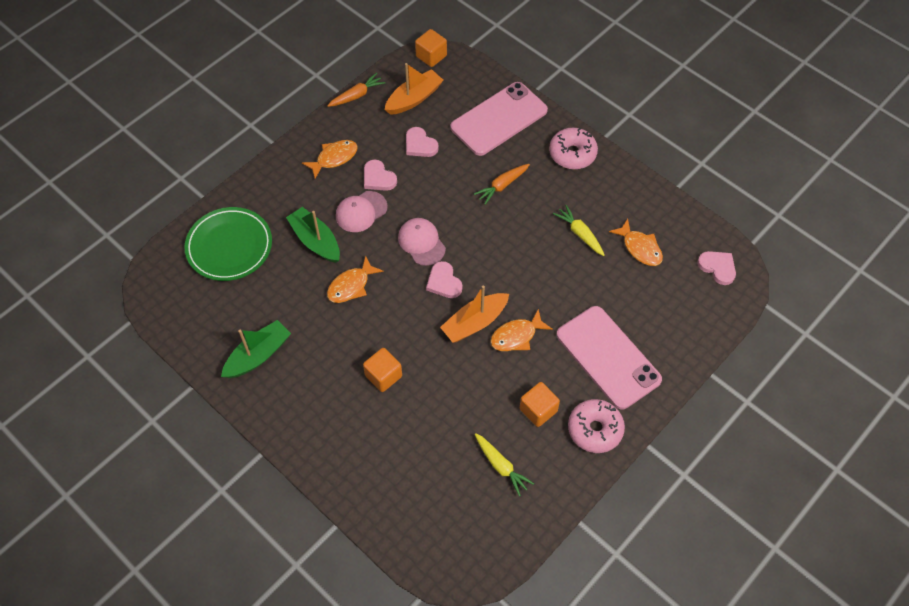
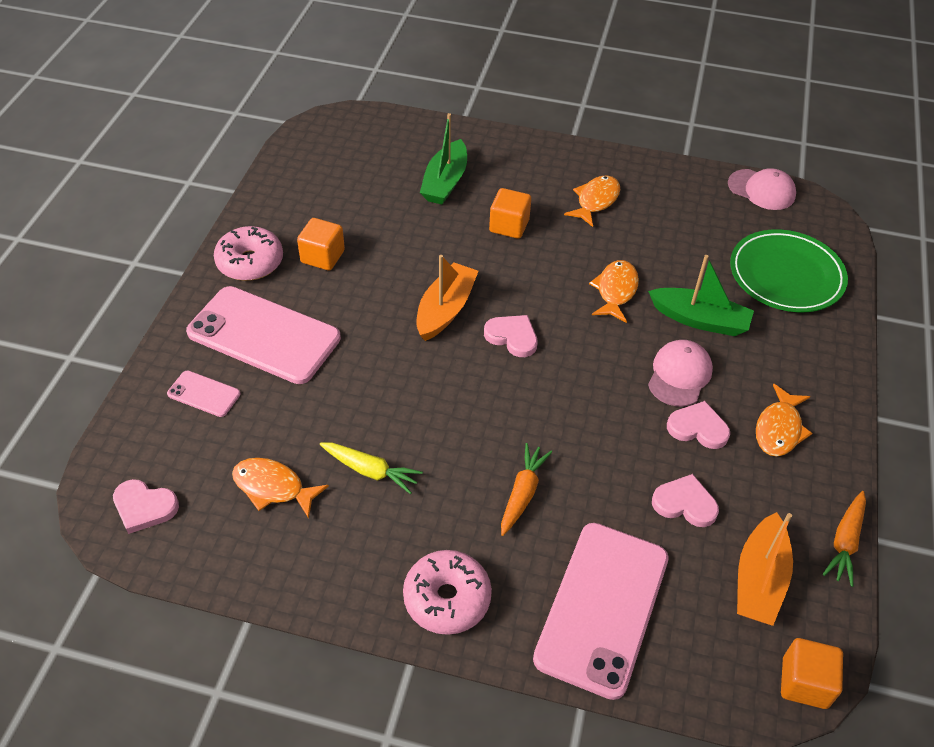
camera: 150 degrees right, 10 degrees down
green boat [221,320,291,378] -> green boat moved to [420,113,467,204]
pink cap [398,218,446,266] -> pink cap moved to [728,168,796,210]
yellow carrot [475,433,534,497] -> none
orange fish [490,309,553,351] -> orange fish moved to [564,176,620,227]
none -> pink phone [167,370,241,417]

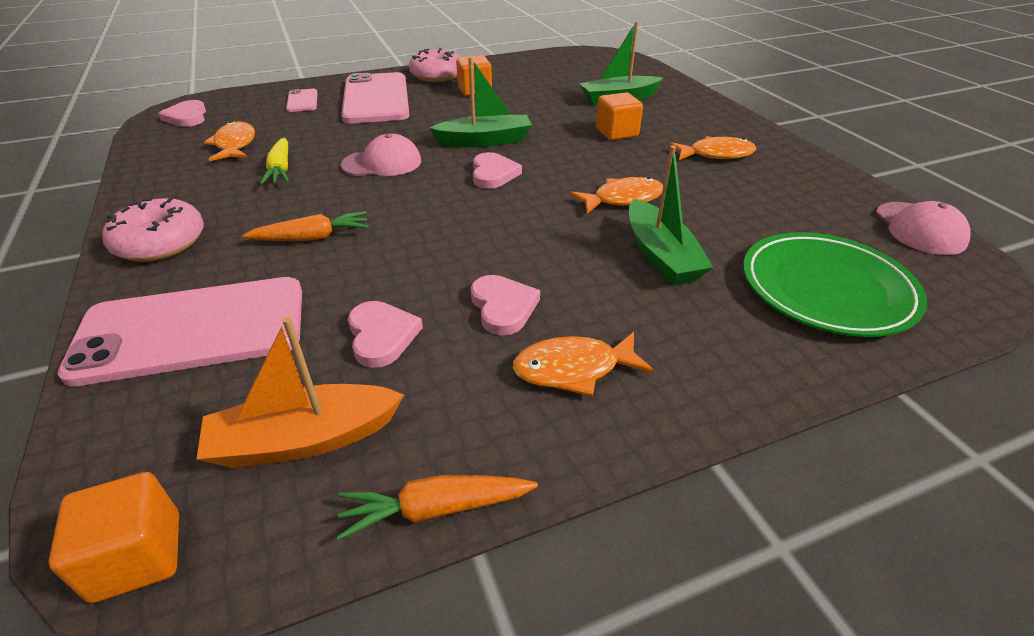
camera: 55 degrees right, 10 degrees down
orange boat [416,255,478,341] -> green boat [429,57,532,147]
pink cap [648,340,713,407] -> pink cap moved to [341,134,421,176]

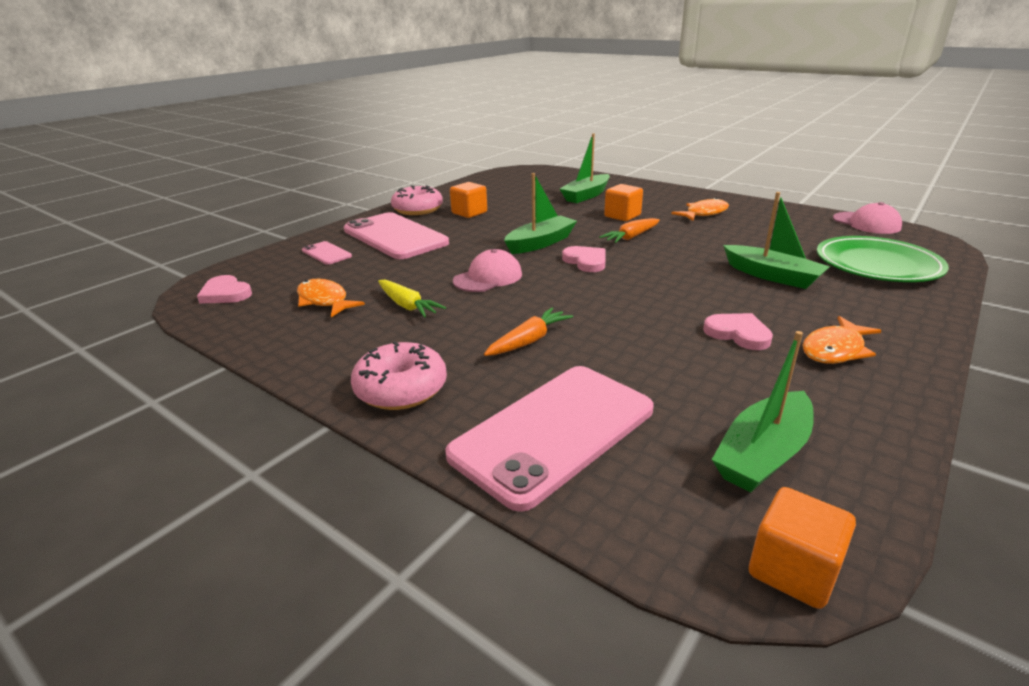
camera: 30 degrees left, 10 degrees down
orange boat [197,317,404,468] -> green boat [712,331,814,492]
orange carrot [337,475,538,540] -> orange carrot moved to [599,218,660,243]
pink heart [348,301,423,368] -> none
orange fish [570,177,663,214] -> none

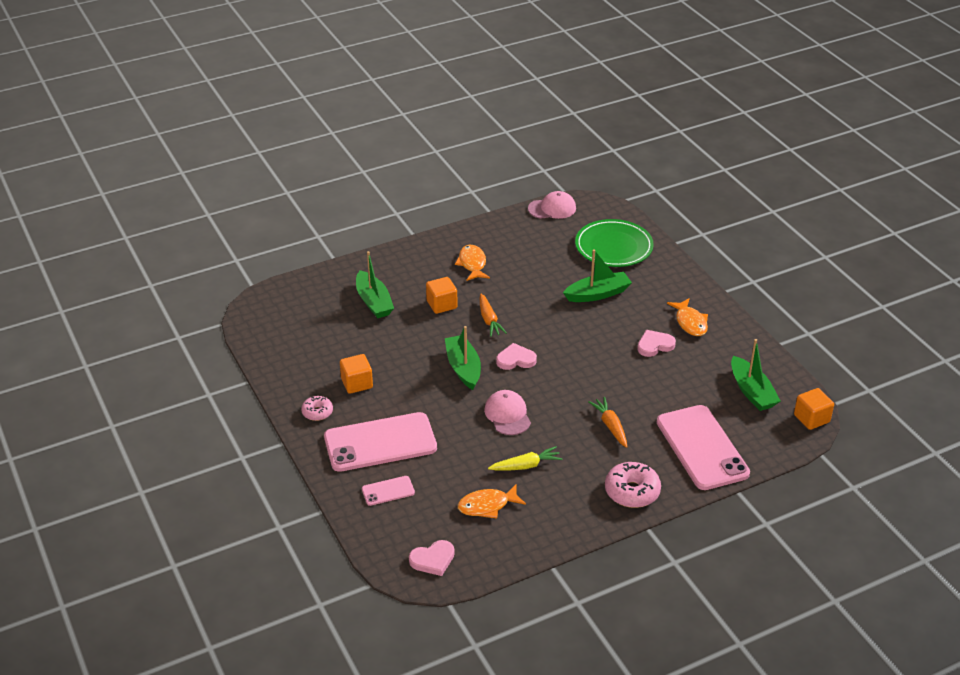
camera: 65 degrees left, 10 degrees up
pink donut [391,185,443,215] -> pink donut [301,396,333,421], size x0.60

